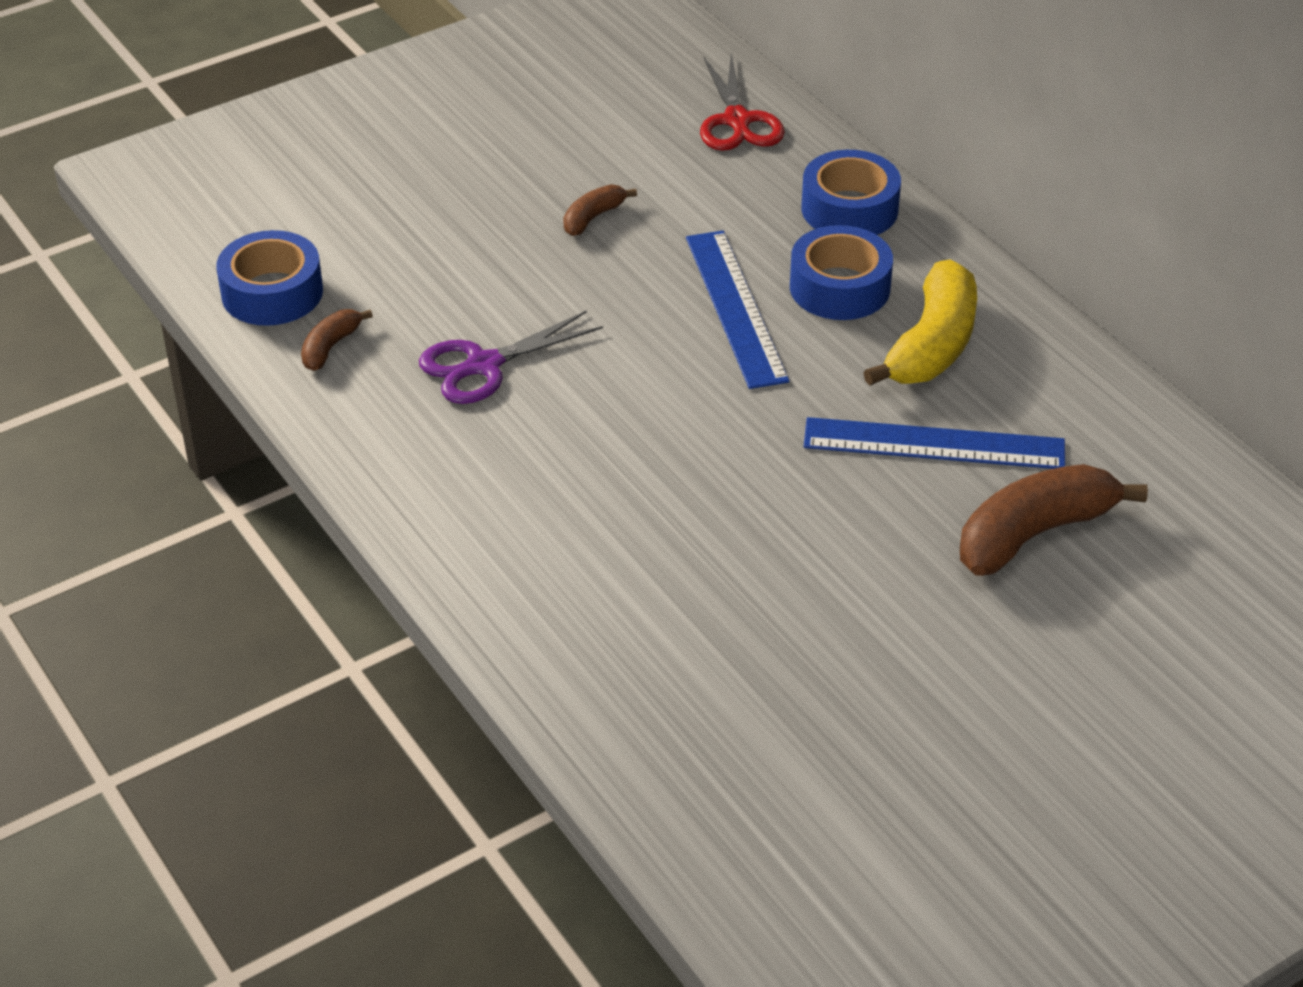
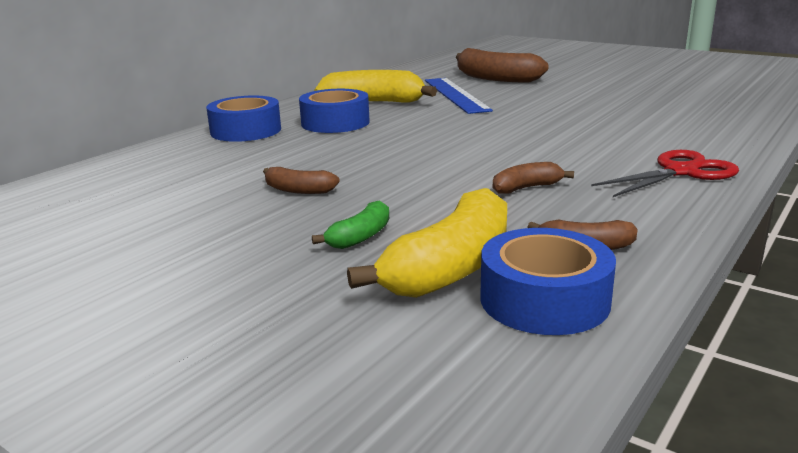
camera: 110 degrees left, 20 degrees down
purple scissors [419,311,603,404] -> brown banana [493,162,574,194]
blue ruler [686,231,789,389] -> none
red scissors [700,53,785,151] -> red scissors moved to [591,150,739,197]
none -> green banana [312,200,389,249]
none -> yellow banana [347,188,507,298]

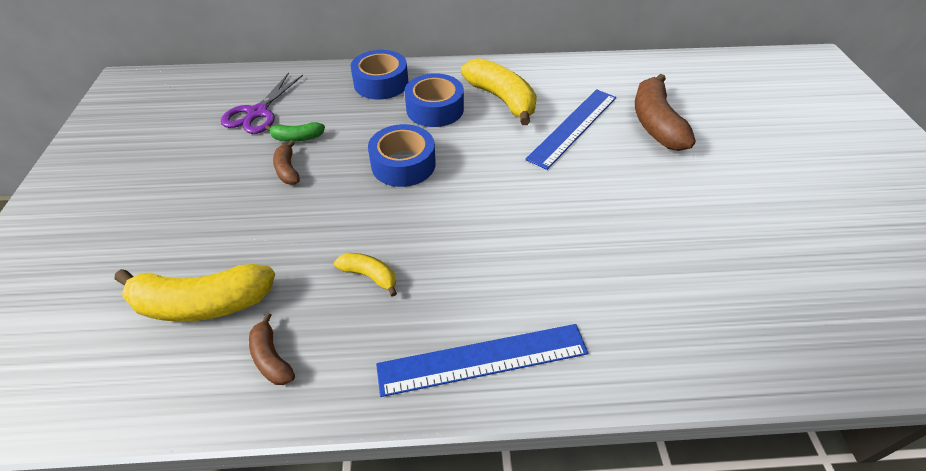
camera: 50 degrees right, 25 degrees up
green banana [312,200,389,249] -> green banana moved to [265,122,325,141]
blue tape [480,228,616,335] -> blue tape moved to [368,124,436,187]
brown banana [493,162,574,194] -> yellow banana [334,253,397,297]
red scissors [591,150,739,197] -> blue ruler [376,324,588,397]
none -> purple scissors [221,73,303,134]

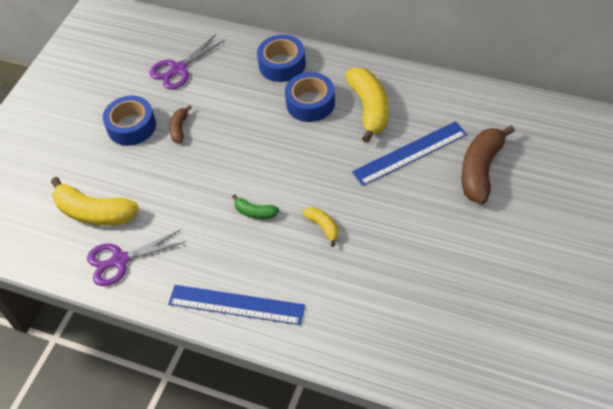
camera: 30 degrees right, 5 degrees up
brown banana [249,313,295,385] -> purple scissors [87,230,186,286]
green banana [265,122,325,141] -> green banana moved to [232,194,279,219]
yellow banana [334,253,397,297] -> yellow banana moved to [303,207,339,247]
blue tape [368,124,436,187] -> blue tape moved to [103,96,156,146]

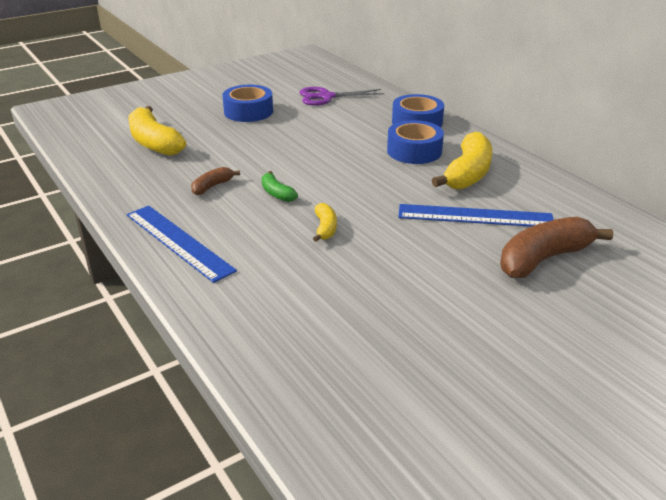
camera: 30 degrees right, 20 degrees down
purple scissors [87,230,186,286] -> none
brown banana [169,105,192,143] -> brown banana moved to [191,167,240,195]

